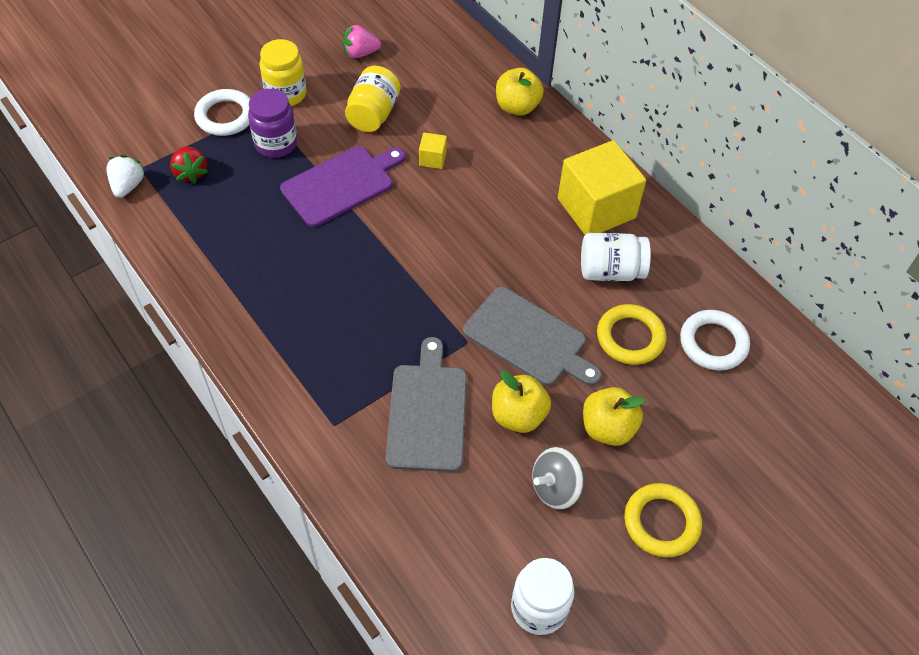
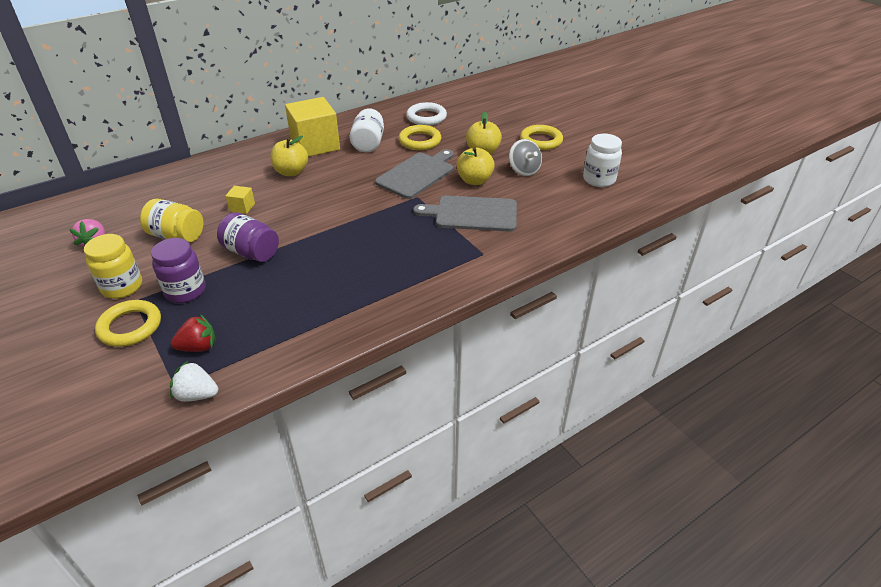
camera: 85 degrees left, 15 degrees down
white ring [194,89,250,136] -> yellow ring [95,300,161,347]
purple cutting board [280,146,405,227] -> purple jar [217,212,279,262]
yellow apple [496,68,544,116] -> yellow apple moved to [270,136,308,176]

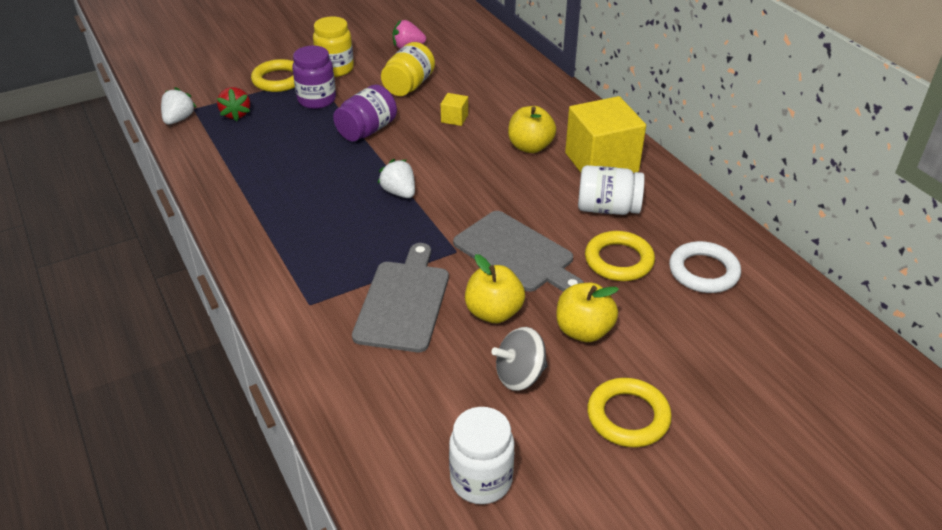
camera: 95 degrees right, 0 degrees up
none -> white strawberry [378,159,415,198]

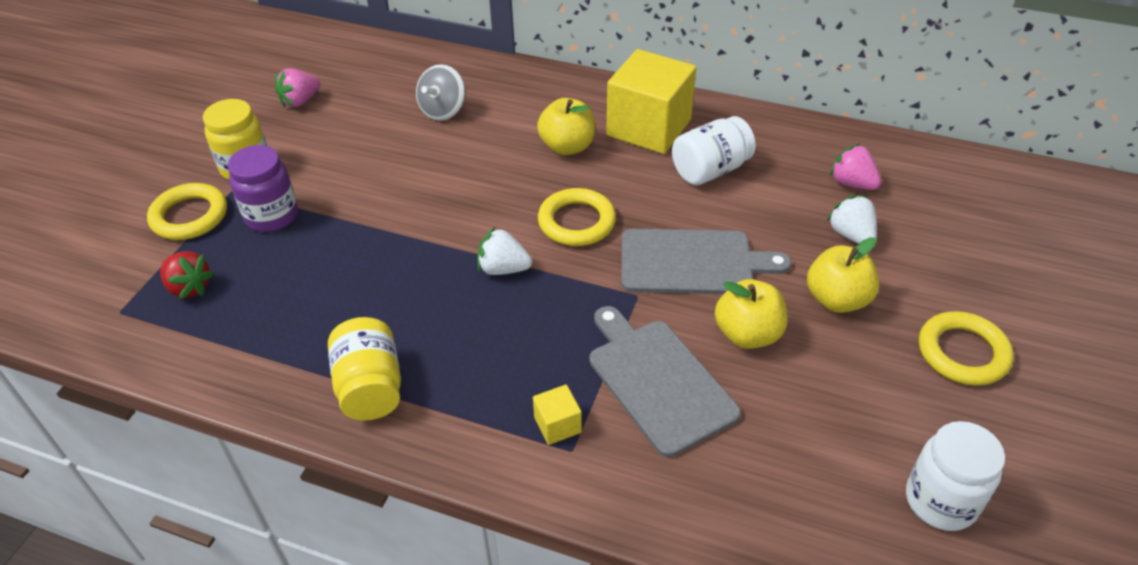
camera: 40 degrees left, 5 degrees up
white strawberry [161,87,197,124] -> white strawberry moved to [827,195,877,244]
purple jar [333,85,397,142] -> none
yellow jar [381,42,435,96] -> yellow jar moved to [328,317,401,421]
yellow cube [441,93,468,126] -> yellow cube moved to [533,385,582,445]
grey spinning top [492,327,548,391] -> grey spinning top moved to [416,64,465,121]
yellow ring [585,231,655,281] -> yellow ring moved to [538,188,616,246]
white ring [669,241,741,293] -> pink strawberry [830,144,881,190]

